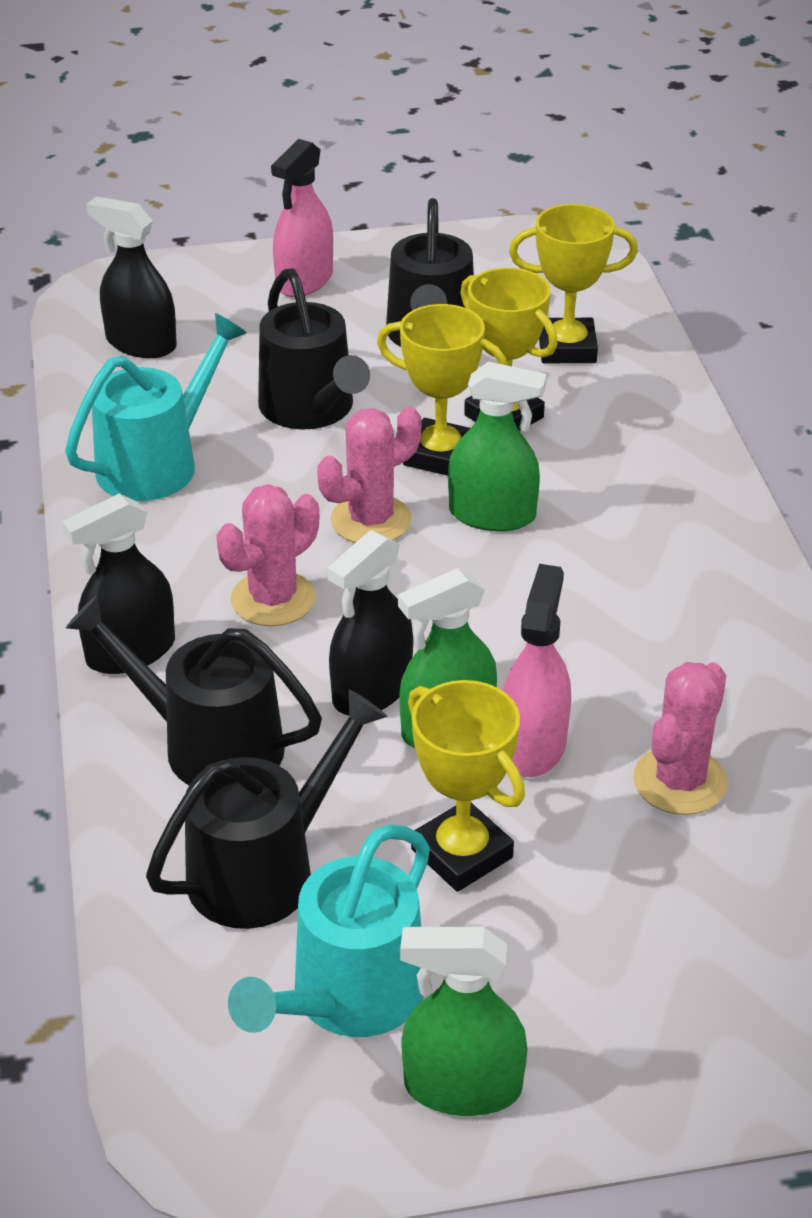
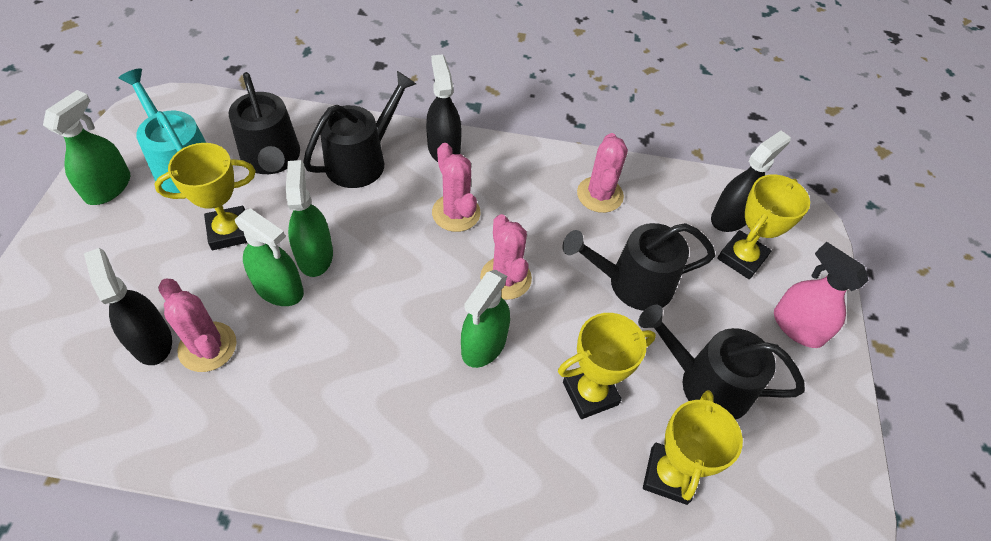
camera: 105 degrees right, 15 degrees up
turquoise watering can [65,313,247,501] -> pink cactus [577,133,628,213]
black spray bottle [327,530,413,715] -> black spray bottle moved to [84,248,172,365]
yellow trophy [377,304,507,476] -> yellow trophy moved to [717,174,810,279]
pink spray bottle [503,564,571,777] -> green spray bottle [235,208,304,306]

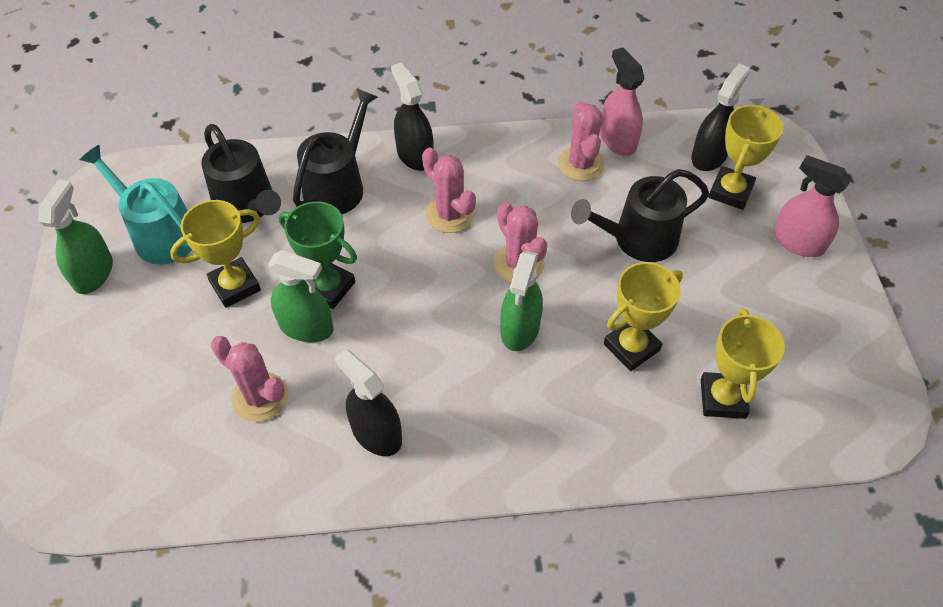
camera: 10 degrees left, 0 degrees up
black spray bottle [84,248,172,365] -> black spray bottle moved to [335,349,402,456]
green spray bottle [286,160,333,277] -> green trophy [278,201,357,309]
black watering can [638,305,805,420] -> none
none -> pink spray bottle [600,47,644,156]

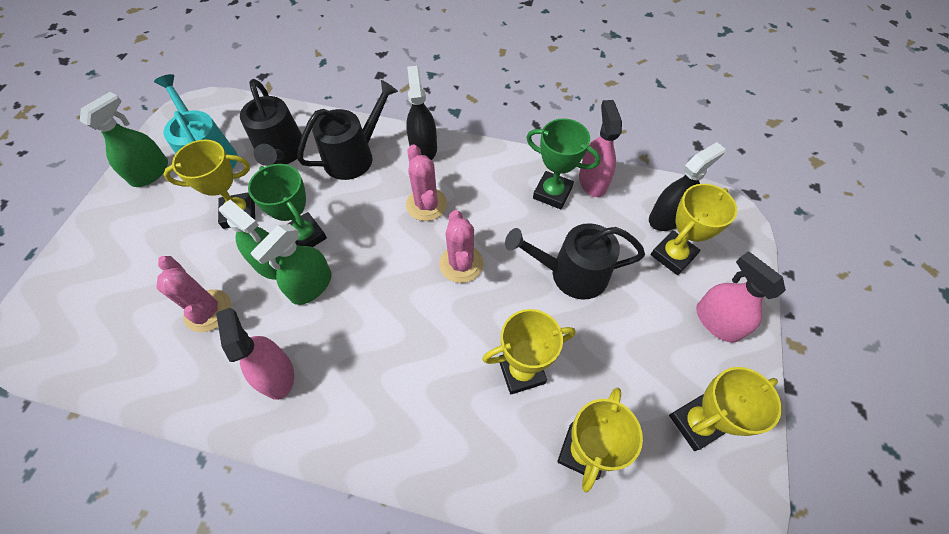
camera: 20 degrees right, 5 degrees up
black spray bottle [335,349,402,456] -> pink spray bottle [216,308,294,400]
green spray bottle [500,251,543,351] -> green spray bottle moved to [250,224,331,305]
pink cactus [558,101,605,181] -> green trophy [526,118,600,209]
none -> yellow trophy [669,367,781,451]

